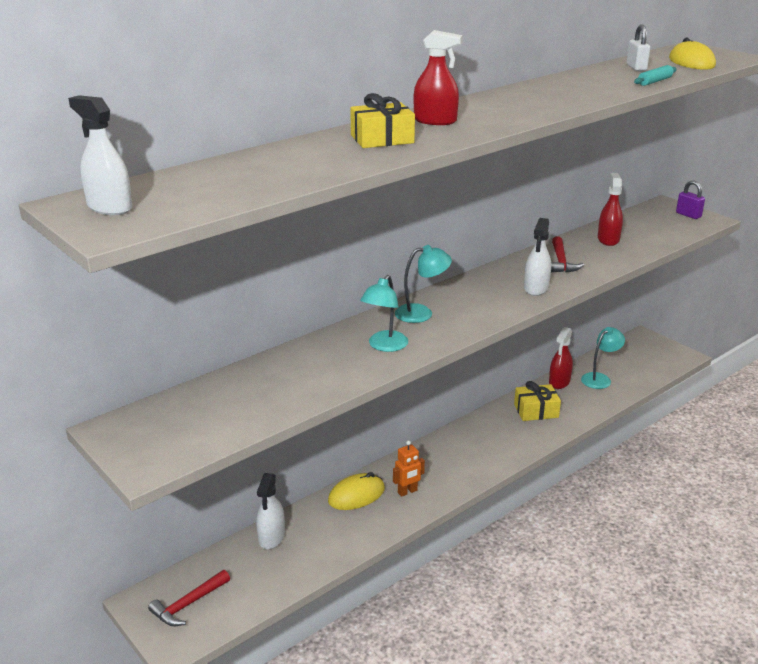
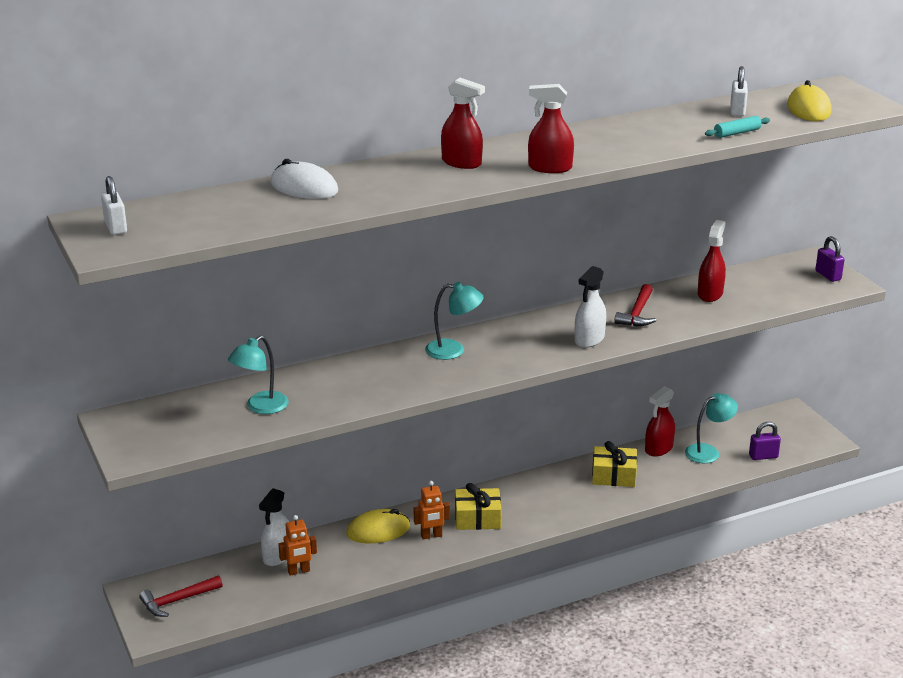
camera: 15 degrees right, 0 degrees up
white spray bottle [68,95,132,215] -> white padlock [101,176,127,235]
yellow gift [350,93,415,148] -> yellow gift moved to [455,483,502,530]
turquoise lamp [360,275,408,352] -> turquoise lamp moved to [228,335,289,414]
none -> white mouse [271,159,338,199]
none -> orange robot [278,515,317,576]
none -> red spray bottle [528,84,574,173]
none -> purple padlock [749,422,781,460]

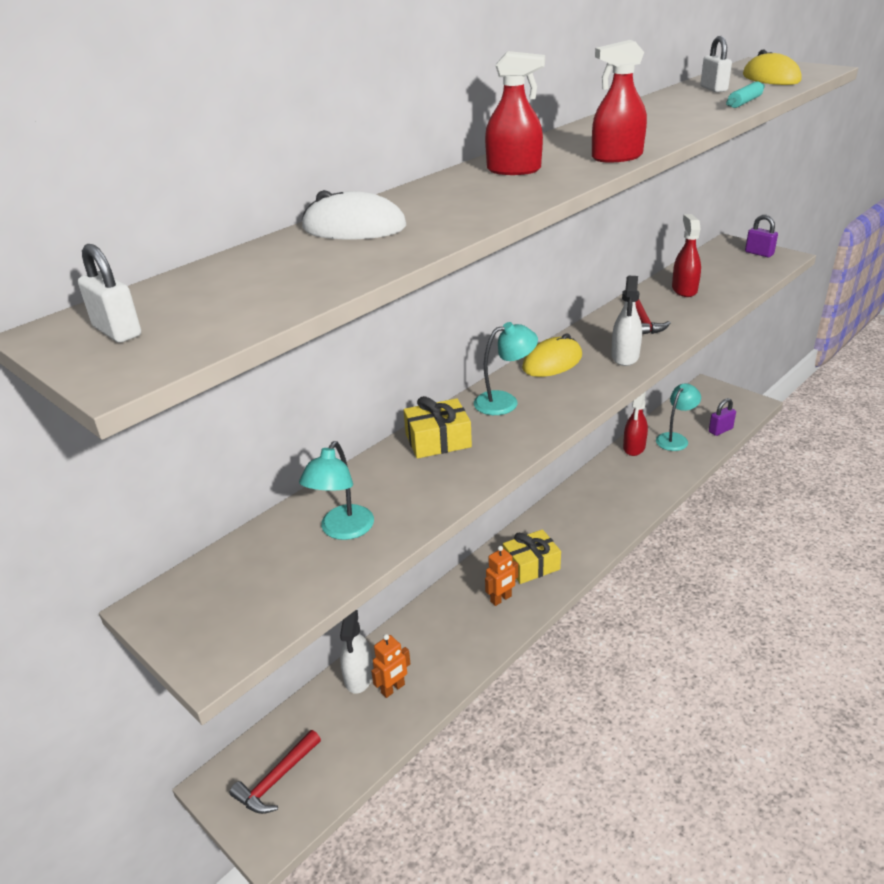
camera: 20 degrees left, 5 degrees up
yellow mouse [346,509,410,543] -> yellow mouse moved to [522,333,582,377]
yellow gift [592,441,637,487] -> yellow gift moved to [404,396,472,459]

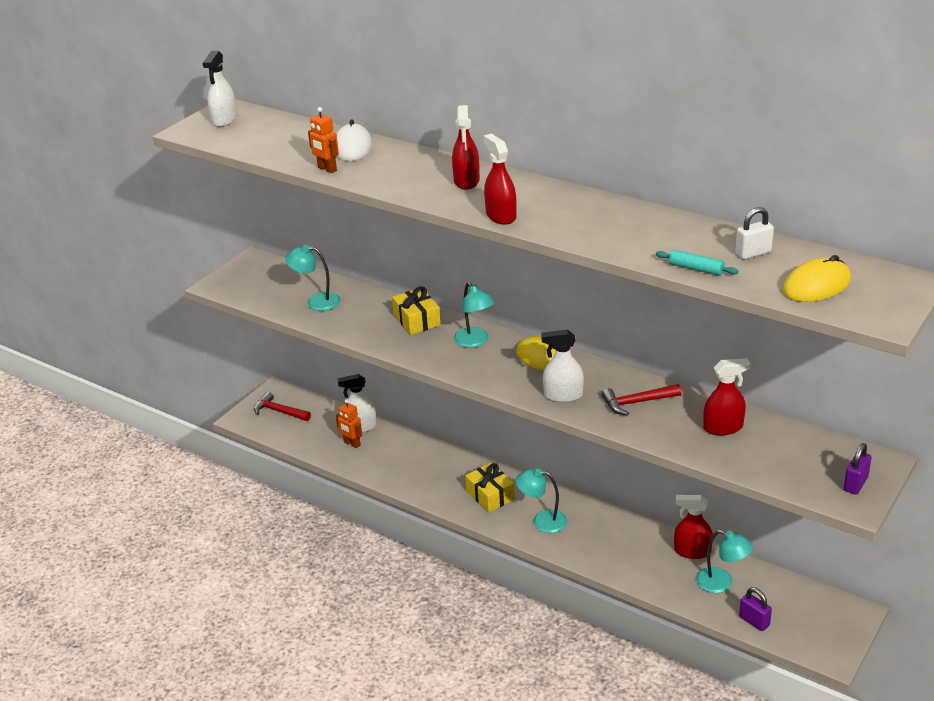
camera: 80 degrees right, 0 degrees up
white padlock [78,244,141,343] -> white spray bottle [203,51,237,127]
orange robot [485,546,518,606] -> orange robot moved to [308,107,339,173]
none -> turquoise lamp [516,469,567,533]

